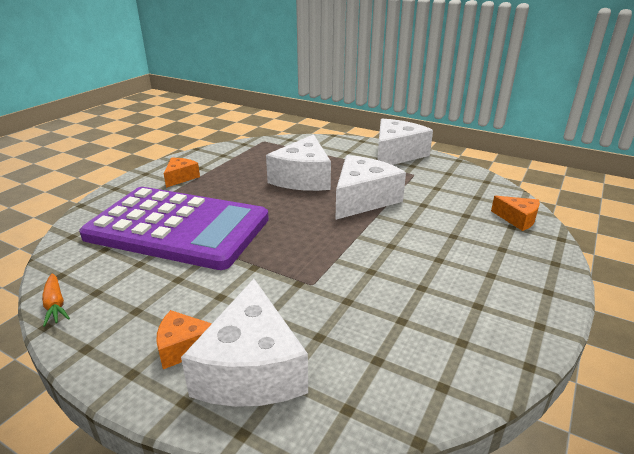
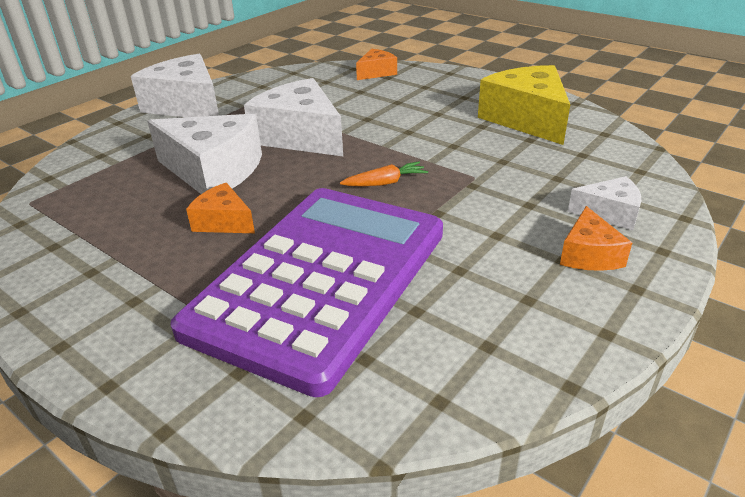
camera: 80 degrees left, 5 degrees up
orange carrot [42,273,70,327] -> orange carrot moved to [340,161,428,187]
orange cheese [164,158,200,188] -> orange cheese moved to [186,183,255,233]
white cheese [181,279,308,407] -> white cheese [568,176,641,230], size x0.52
none -> yellow cheese [478,65,570,145]

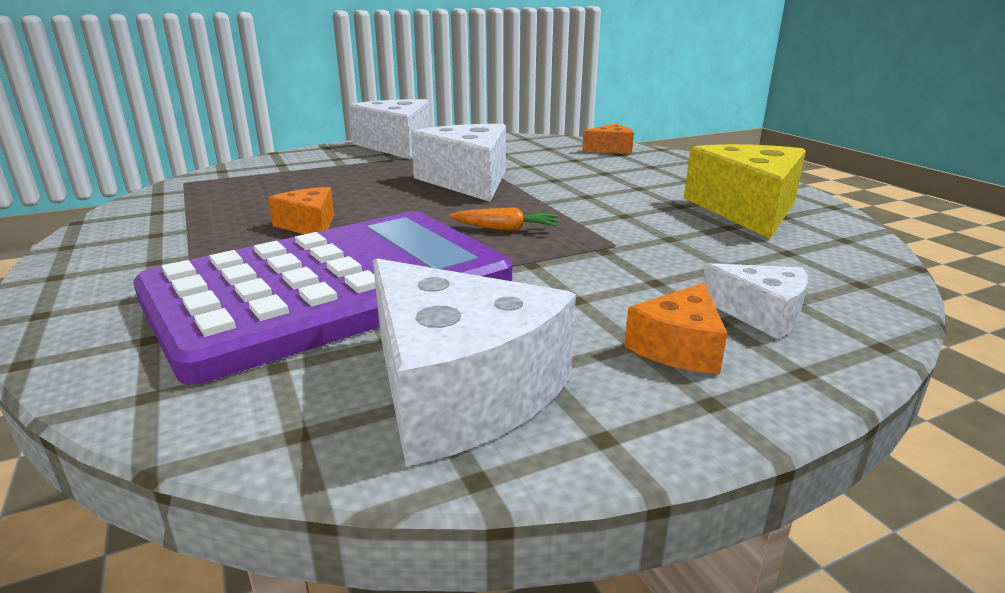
camera: 25 degrees right, 10 degrees down
white cheese [147,114,262,194] -> white cheese moved to [373,258,576,467]

